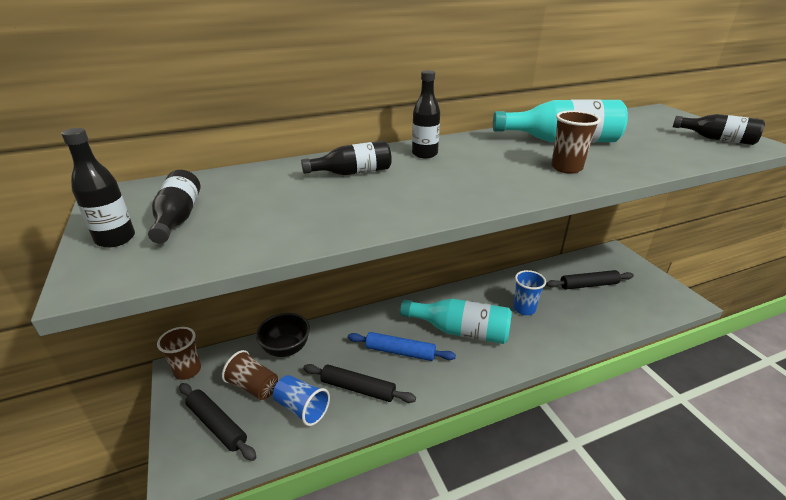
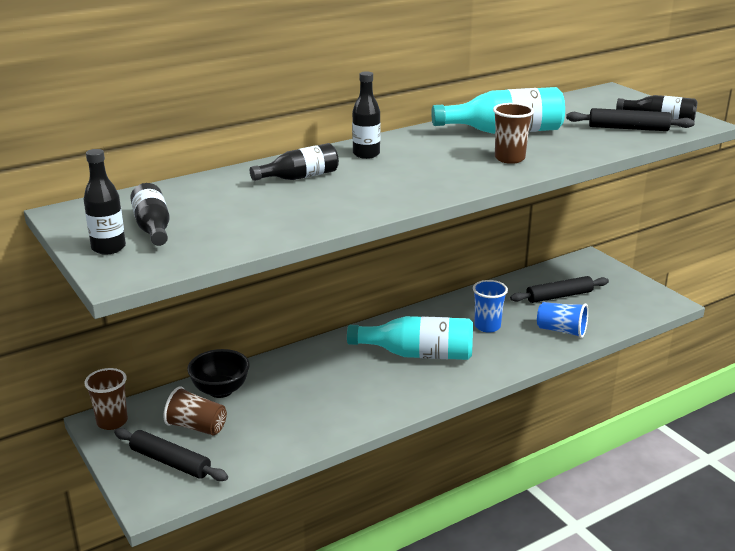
camera: 10 degrees left, 5 degrees down
blue cup [273,375,330,426] -> blue cup moved to [537,302,588,338]
black rolling pin [303,364,416,403] -> black rolling pin moved to [566,108,695,131]
blue rolling pin [348,332,456,361] -> none

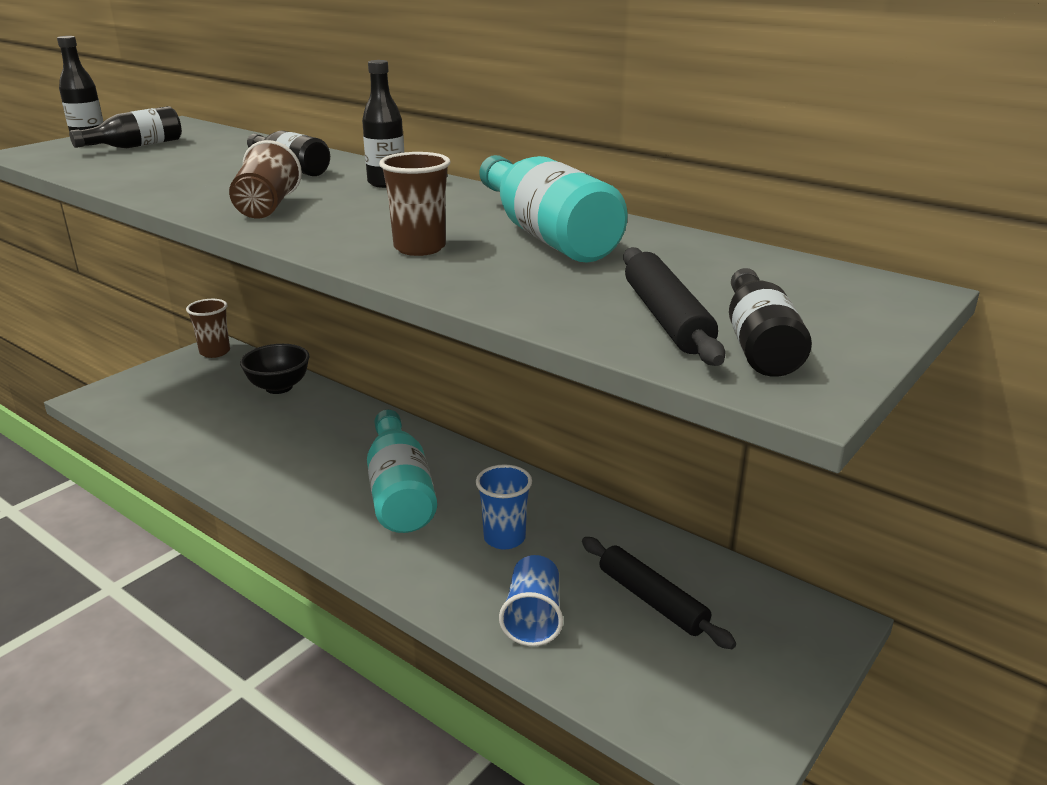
camera: 70 degrees right, 0 degrees up
black rolling pin [114,428,228,481] -> none
brown cup [163,386,227,436] -> brown cup moved to [229,140,302,218]

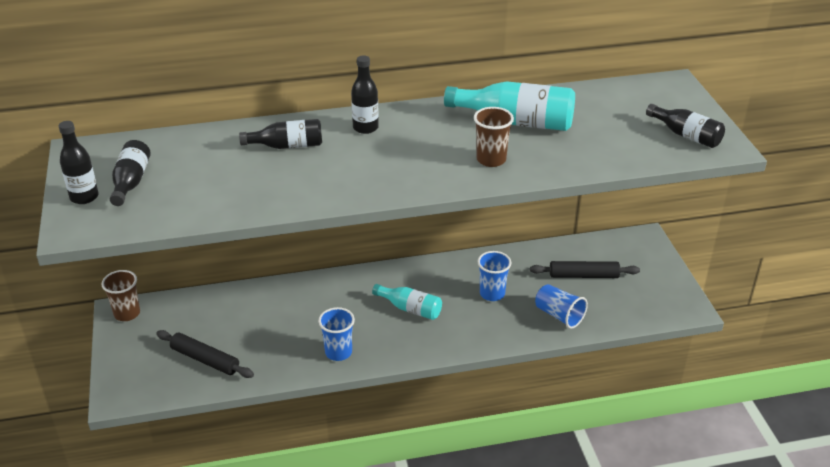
camera: 50 degrees left, 10 degrees up
brown cup [229,140,302,218] -> none
black bowl [240,344,310,394] -> none
turquoise bottle [367,410,437,533] -> turquoise bottle [372,284,442,320], size x0.61
black rolling pin [623,247,726,366] -> black rolling pin moved to [156,330,254,378]
none -> blue cup [318,307,355,361]

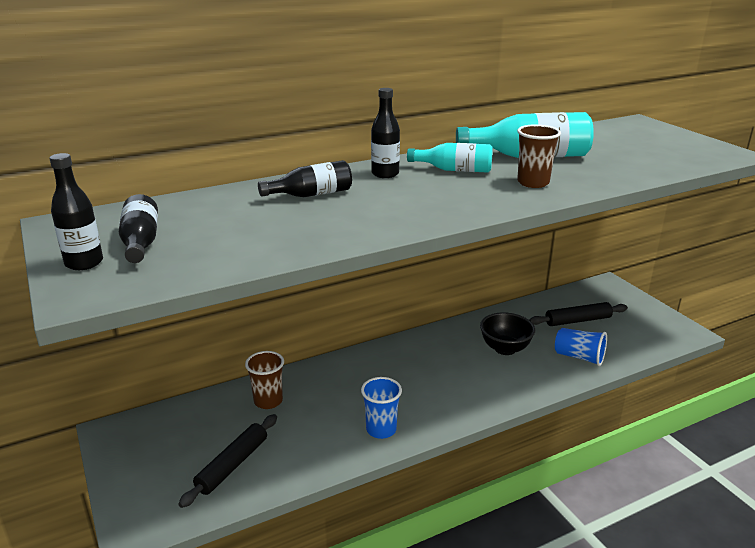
camera: 15 degrees left, 10 degrees down
brown cup [102,270,140,321] -> brown cup moved to [245,351,284,409]
black rolling pin [156,330,254,378] -> black rolling pin turned 75 degrees counterclockwise [179,414,277,508]
turquoise bottle [372,284,442,320] -> turquoise bottle moved to [407,143,493,173]
blue cup [477,251,511,301] -> black bowl [480,312,535,355]
black bottle [646,104,725,148] -> none

